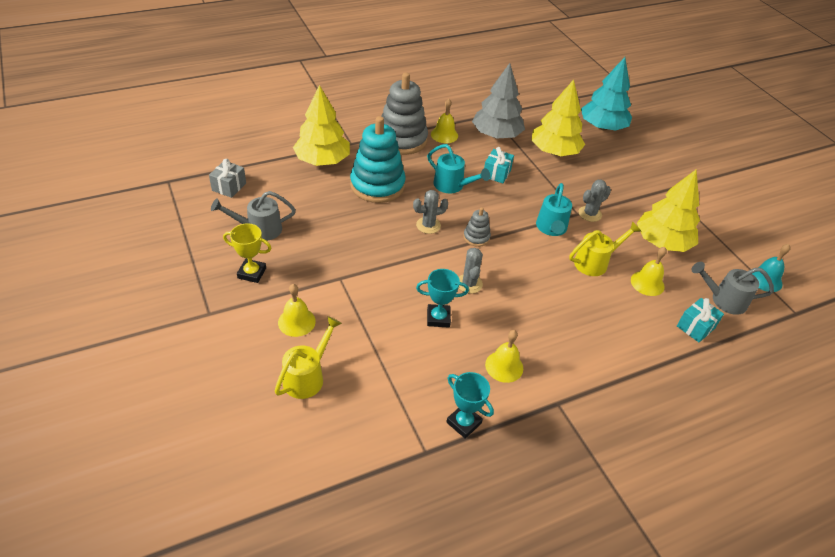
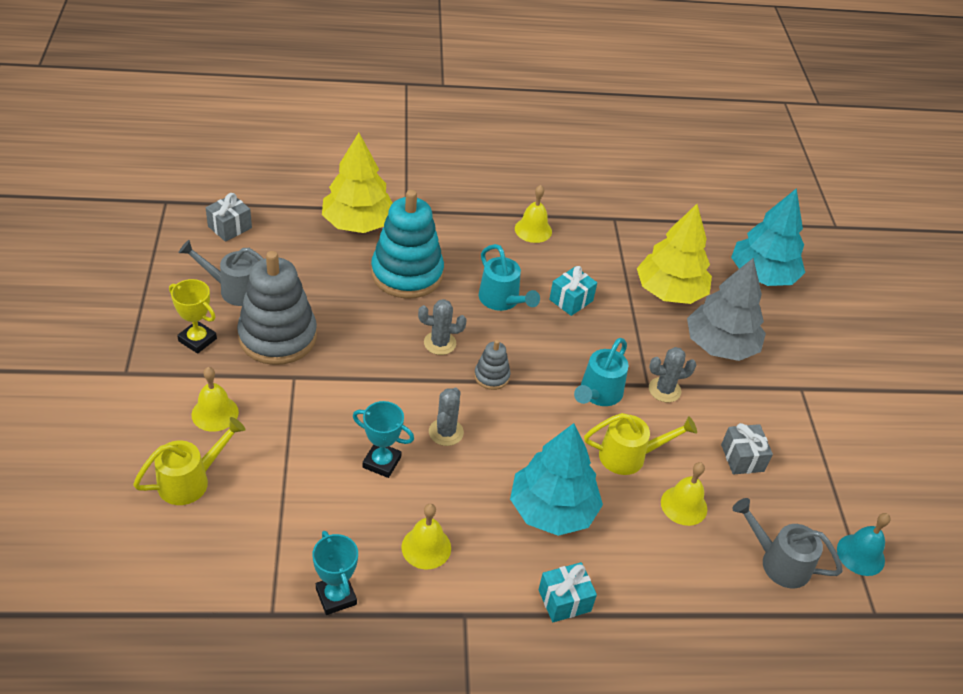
camera: 20 degrees right, 0 degrees up
grey stacking toy [381,72,428,155] -> grey stacking toy moved to [237,251,317,365]
grey tree [472,63,525,138] -> grey tree moved to [687,258,766,361]
yellow tree [637,170,700,252] -> grey gift [721,423,773,474]
turquoise gift [677,298,724,342] -> turquoise gift moved to [538,562,597,622]
none -> turquoise tree [510,423,603,536]

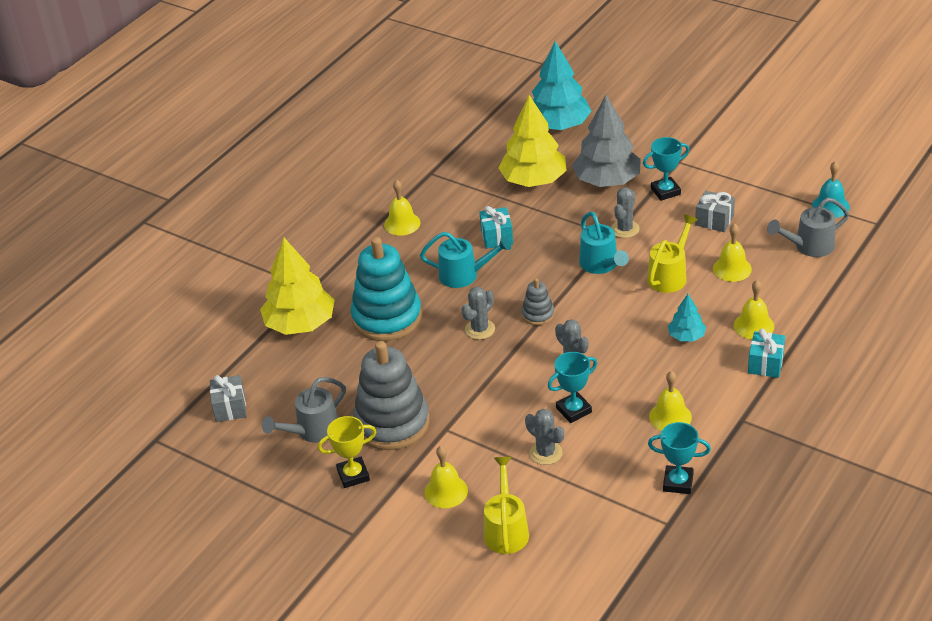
camera: 45 degrees left, 5 degrees down
turquoise tree [510,423,603,536] -> turquoise tree [668,294,706,341], size x0.49
none -> grey cactus [525,409,564,465]
none -> turquoise trophy [643,137,690,201]
none -> yellow bell [734,280,774,340]

